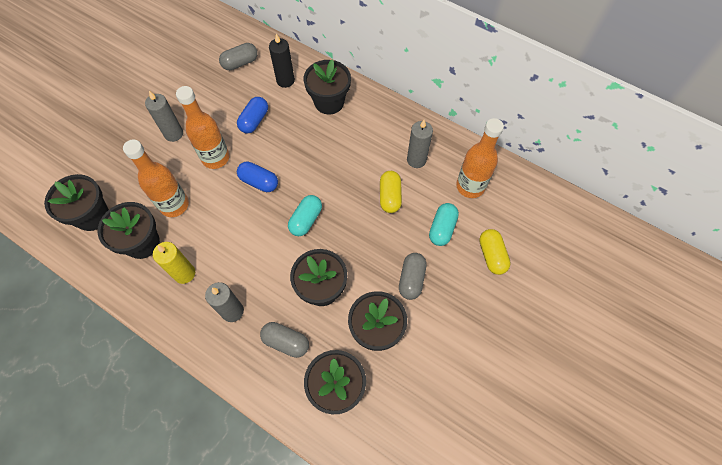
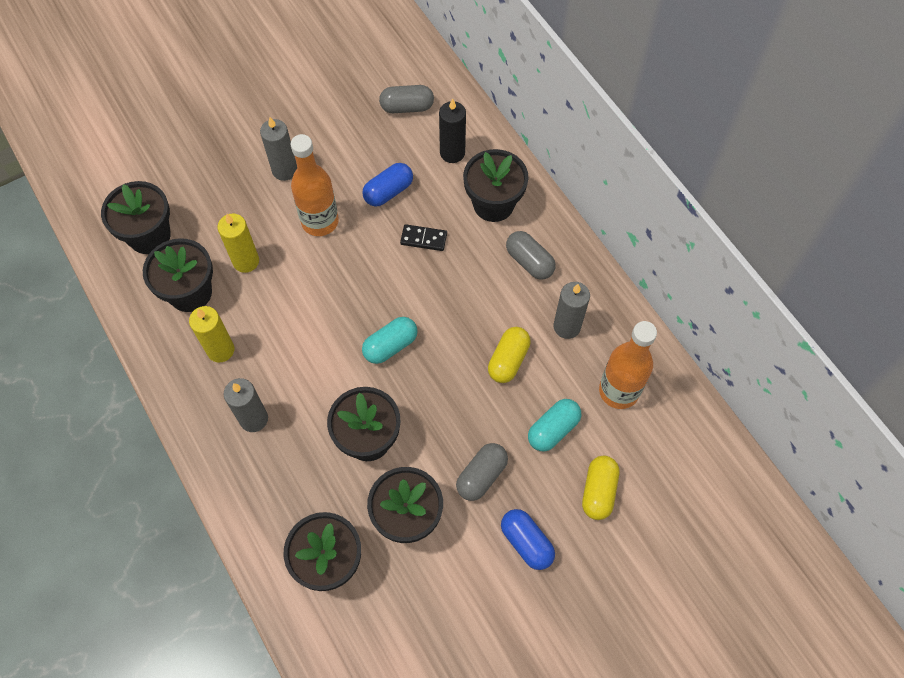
camera: 25 degrees right, 0 degrees up
orange bottle [123,139,189,217] -> yellow candle [218,213,259,273]
blue capsule [237,162,278,192] -> blue capsule moved to [501,509,555,570]
grey capsule [260,322,309,358] -> grey capsule moved to [506,231,556,280]
none -> black domino [400,224,447,251]

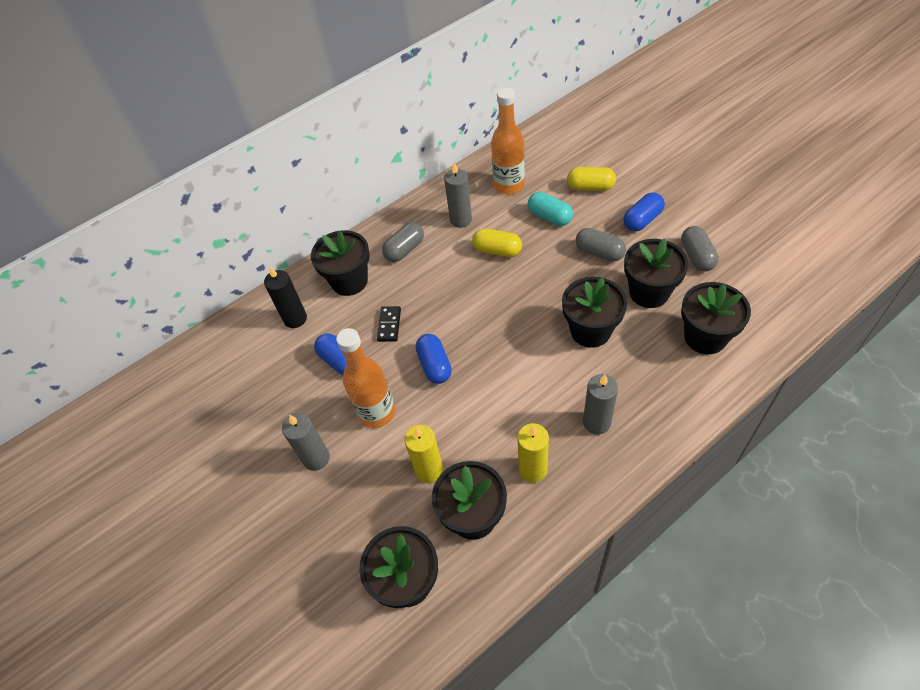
camera: 90 degrees left, 10 degrees down
turquoise capsule [362,317,418,364] -> none
grey capsule [379,85,434,113] -> grey capsule moved to [681,226,719,271]
none -> blue capsule [415,334,452,384]

